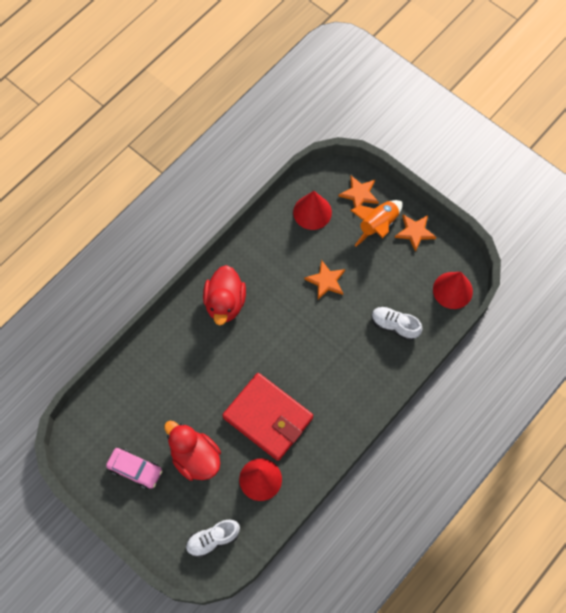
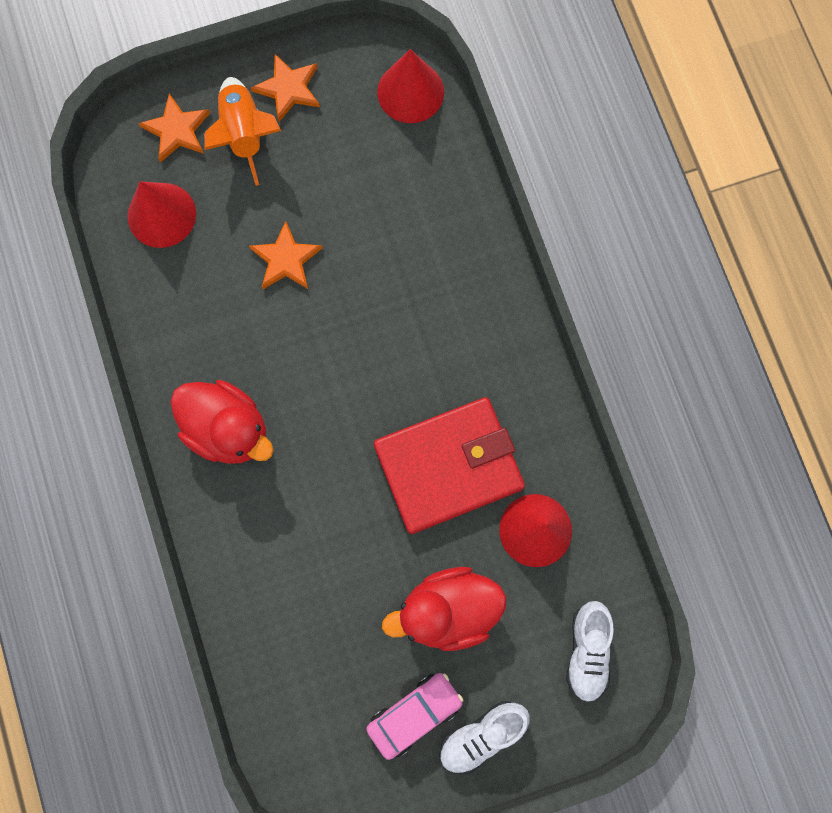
camera: 60 degrees left, 10 degrees up
white shoe [371,307,423,341] -> white shoe moved to [439,701,530,775]

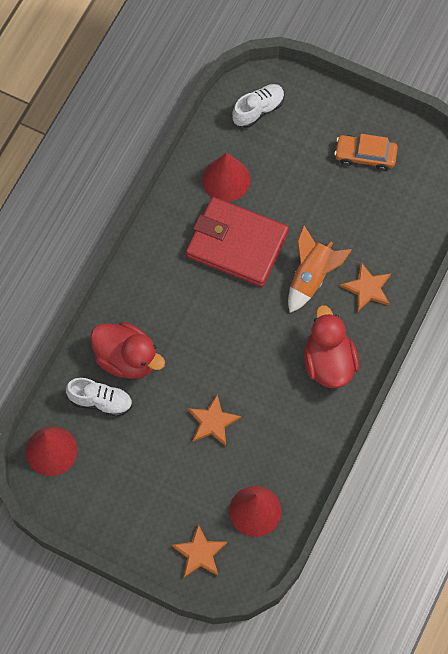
camera: 135 degrees left, 10 degrees down
orange rocket [204,77,281,186] -> orange rocket moved to [288,225,351,313]
orange star [251,54,320,122] -> orange star moved to [340,262,391,312]
pink car [366,673,463,760] -> orange car [334,134,398,171]
red duck [382,567,506,651] -> red duck moved to [90,322,165,379]
white shoe [439,701,530,775] -> white shoe moved to [66,378,132,417]

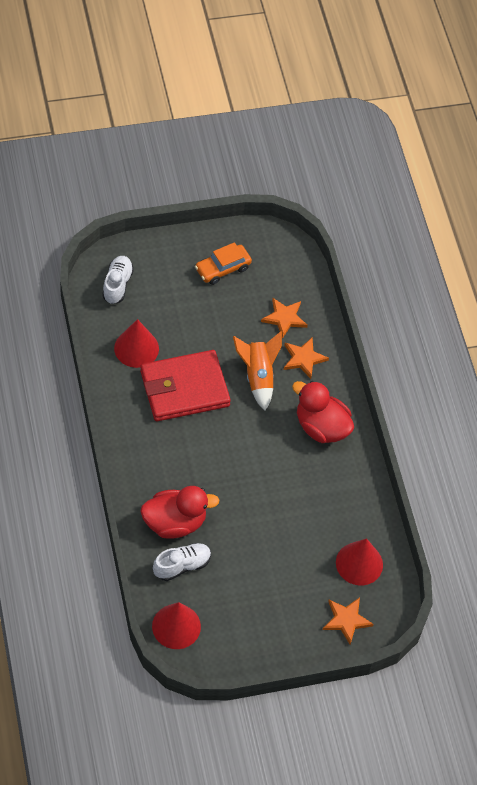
camera: 45 degrees left, 10 degrees down
orange star [188,394,241,446] -> orange star moved to [261,298,308,339]

